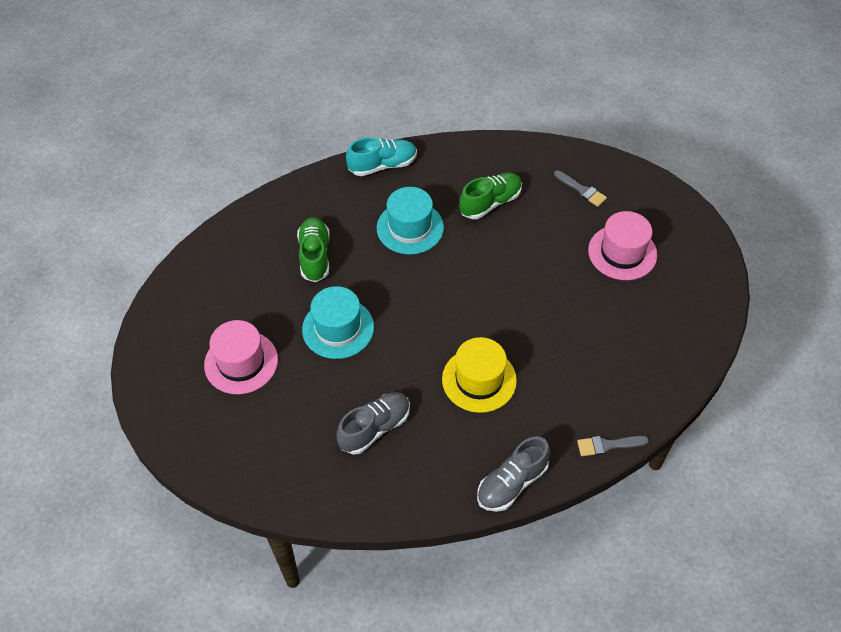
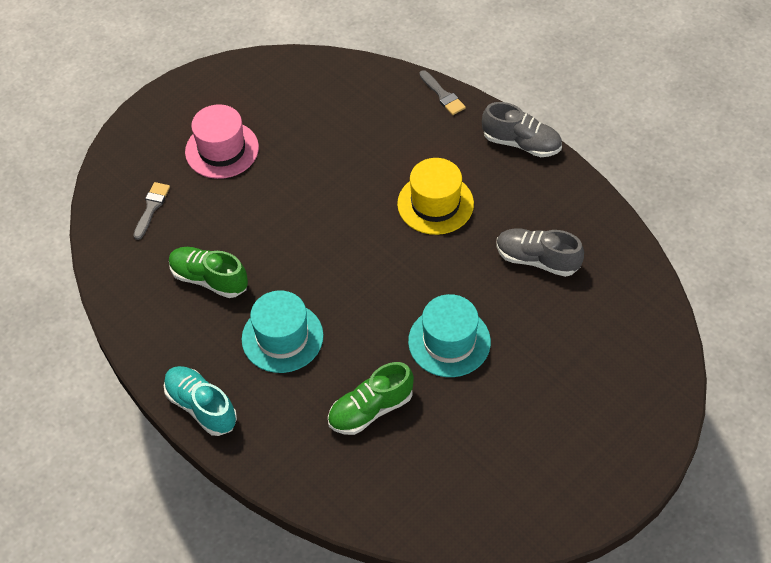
camera: 115 degrees left, 0 degrees up
pink hat [204,320,278,394] -> none

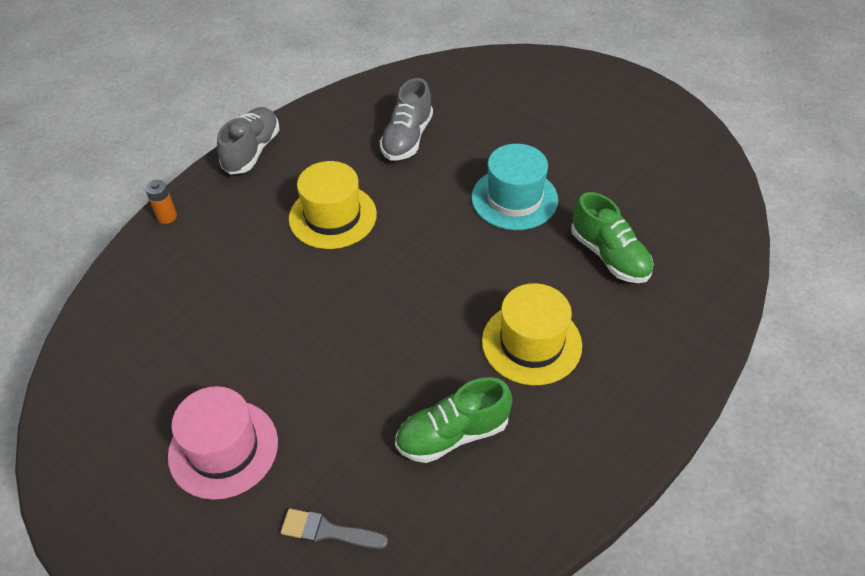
camera: 95 degrees left, 5 degrees down
turquoise shoe [164,366,237,436] -> none
green shoe [169,247,248,298] -> green shoe turned 45 degrees clockwise [395,377,513,463]
turquoise hat [242,290,324,373] -> yellow hat [482,283,582,385]
grey brush [419,70,466,115] -> orange battery [145,180,177,224]

